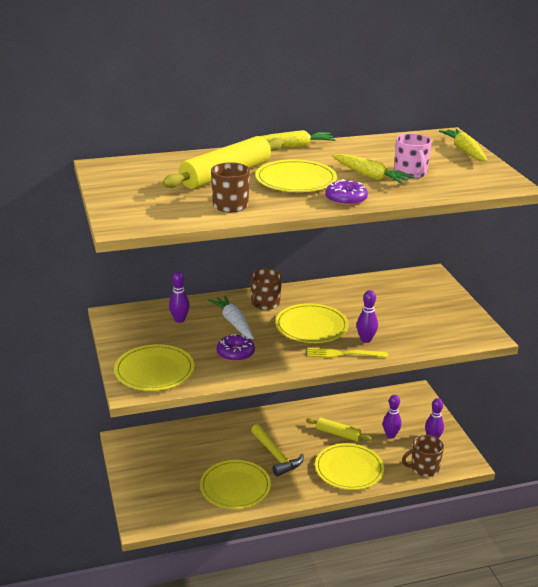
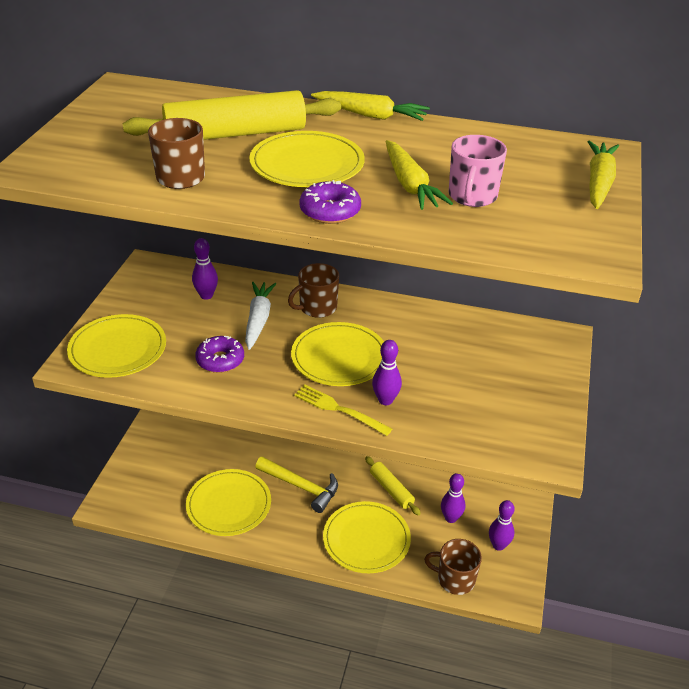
camera: 30 degrees right, 10 degrees up
yellow hammer [251,424,304,477] -> yellow hammer turned 60 degrees counterclockwise [255,456,338,513]

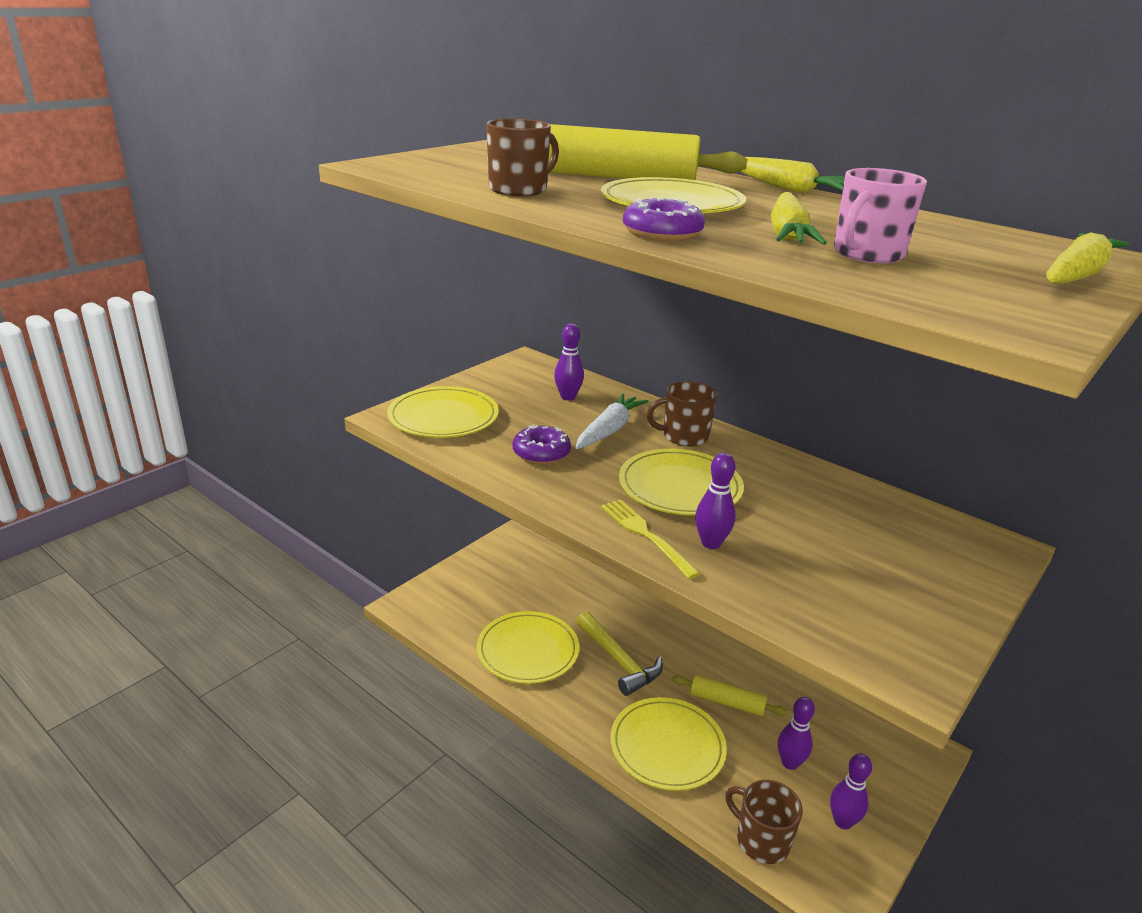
camera: 25 degrees right, 10 degrees down
yellow rolling pin [365,456,421,515] -> yellow rolling pin turned 60 degrees counterclockwise [672,675,787,716]

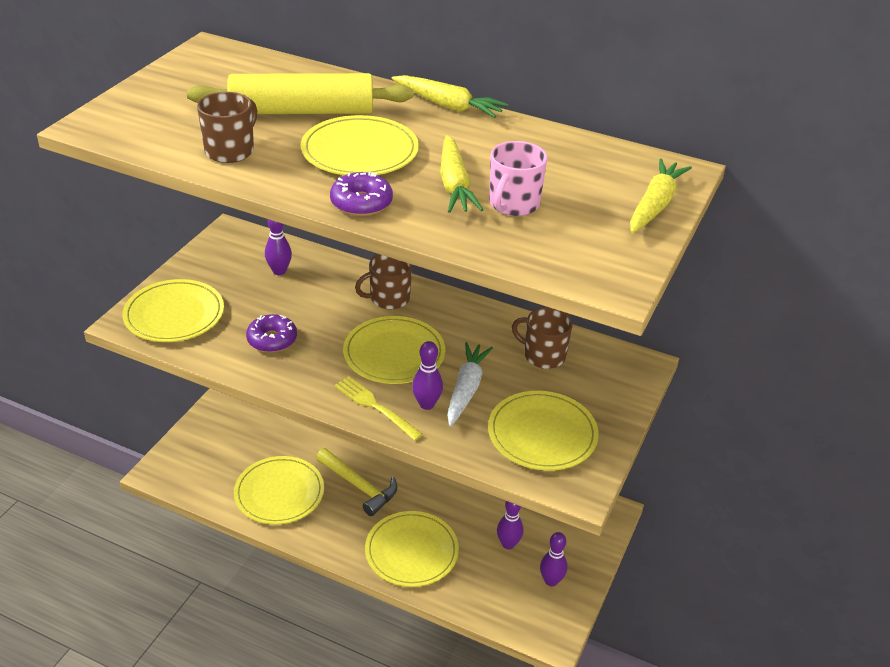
camera: 15 degrees left, 10 degrees up
white carrot [575,393,649,449] -> white carrot moved to [447,342,493,426]
yellow rolling pin [672,675,787,716] -> none
brown mug [725,780,803,864] -> brown mug moved to [512,308,573,369]
none -> yellow plate [488,391,599,471]

